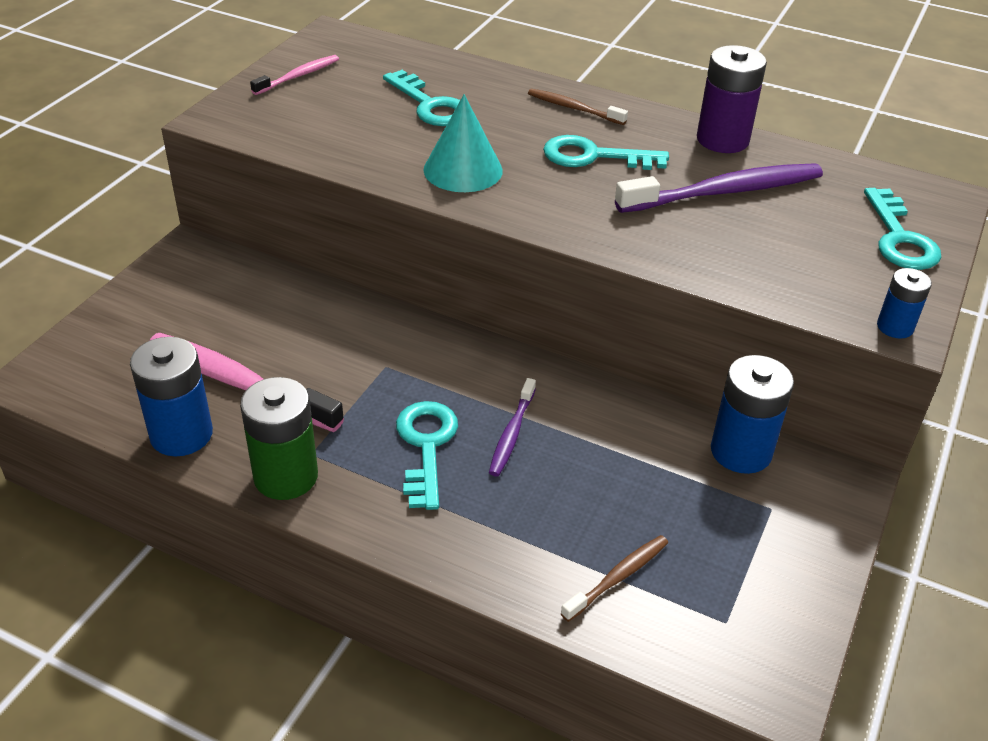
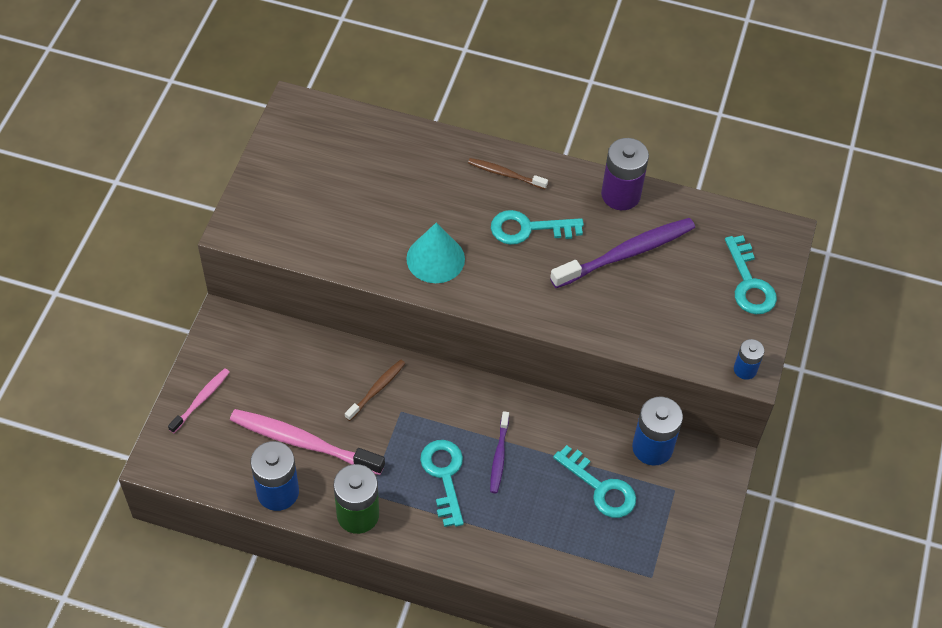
camera: 10 degrees left, 15 degrees up
pink toothbrush [250,55,339,95] -> pink toothbrush moved to [168,368,230,433]
turquoise key [383,70,460,126] -> turquoise key moved to [553,445,636,518]
brown toothbrush [560,535,668,622] -> brown toothbrush moved to [345,360,406,421]

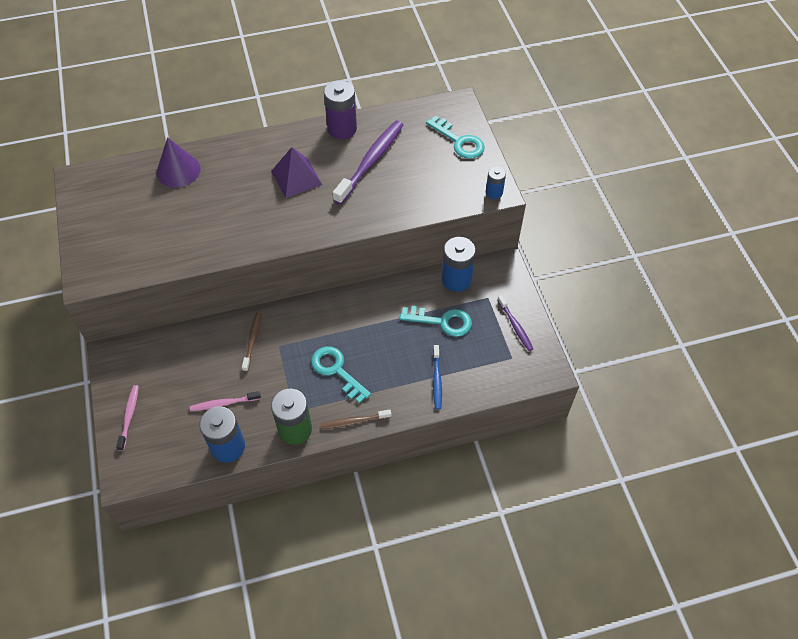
camera: 30 degrees left, 0 degrees up
pink toothbrush [230,409,385,475] -> pink toothbrush [190,391,261,411], size x0.53
turquoise cone [406,223,465,283] -> none
brown toothbrush [468,158,548,189] -> brown toothbrush moved to [320,409,391,429]
purple toothbrush [490,411,509,493] -> purple toothbrush moved to [497,295,533,351]
turquoise key [491,210,584,245] -> purple pyramid [271,147,322,198]
none -> purple cone [156,137,201,188]
none -> blue toothbrush [433,345,442,410]

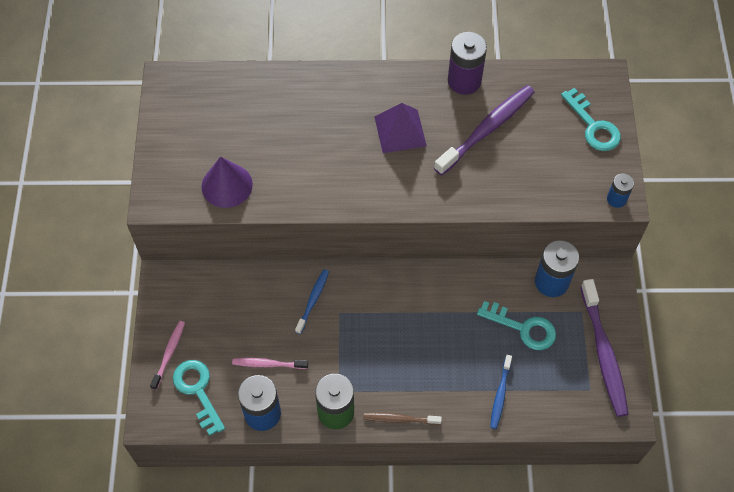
camera: 15 degrees right, 5 degrees up
purple cone [156,137,201,188] -> purple cone moved to [201,157,253,208]
brown toothbrush [242,313,261,372] -> blue toothbrush [295,269,329,334]
turquoise key [311,346,371,404] -> turquoise key moved to [173,360,225,436]
purple toothbrush [497,295,533,351] -> purple toothbrush [580,279,629,417], size x1.88

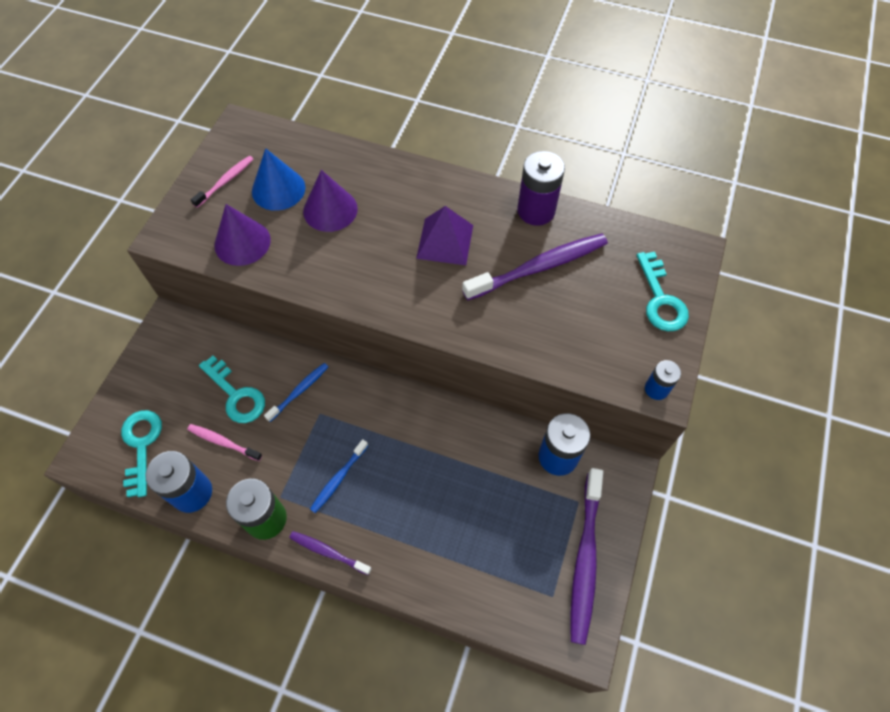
camera: 20 degrees right, 0 degrees up
pink toothbrush [150,321,185,390] -> pink toothbrush moved to [191,156,254,208]
brown toothbrush [363,412,442,425] -> purple toothbrush [289,531,372,575]
turquoise key [477,301,556,350] -> turquoise key moved to [199,356,265,423]
blue toothbrush [490,355,512,429] -> blue toothbrush moved to [310,439,368,513]
none -> blue cone [252,148,305,211]
none -> purple cone [303,170,358,232]

